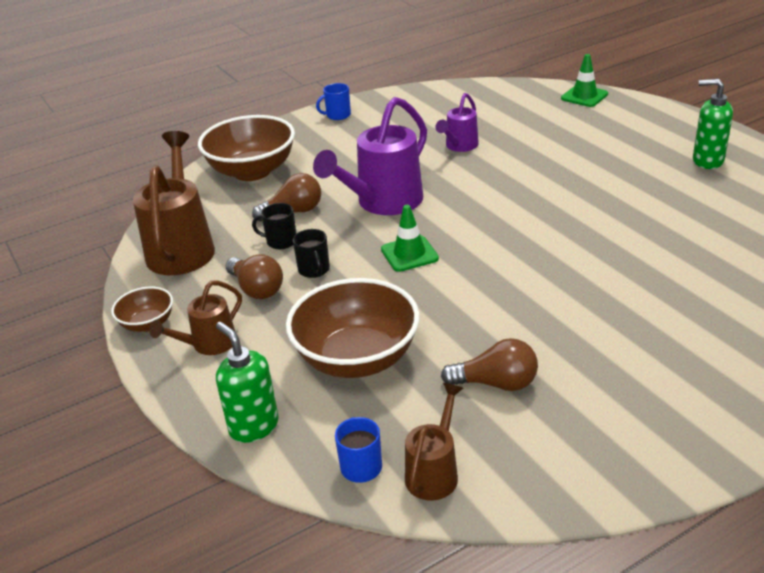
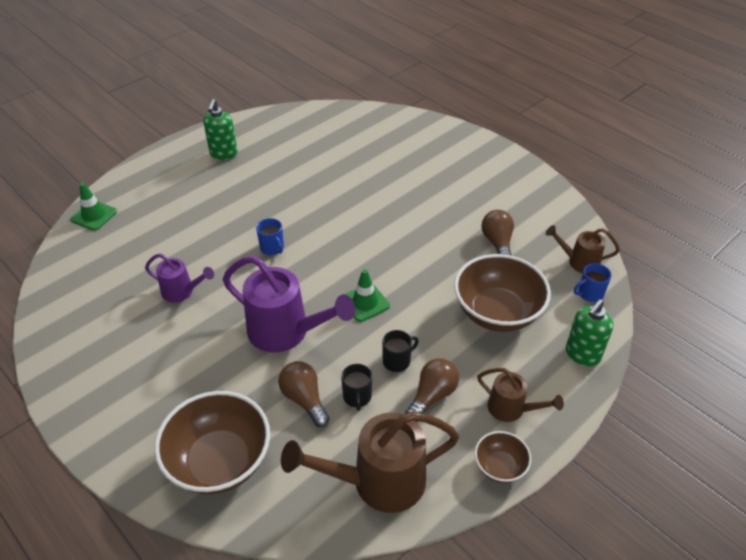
camera: 105 degrees left, 10 degrees up
blue mug [316,83,351,120] -> blue mug moved to [256,218,284,255]

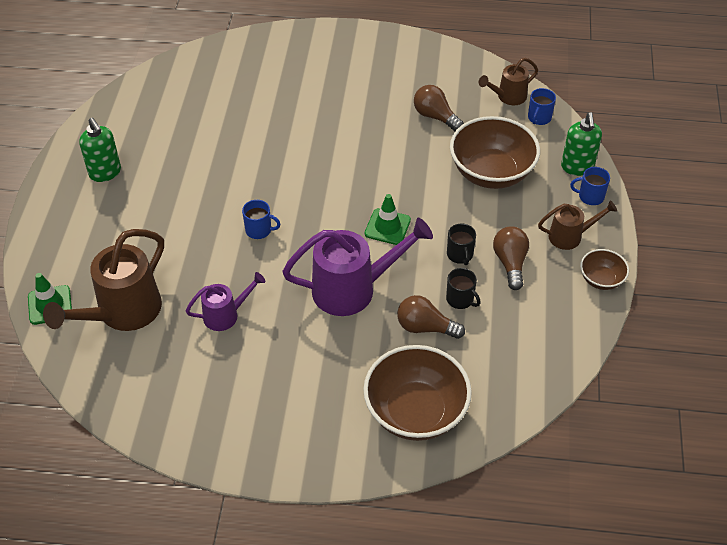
camera: 40 degrees left, 5 degrees up
brown watering can [281,412,459,513] -> brown watering can moved to [43,229,164,331]
black mug [382,330,419,372] -> black mug turned 150 degrees clockwise [447,223,476,265]
none -> blue mug [570,167,610,205]

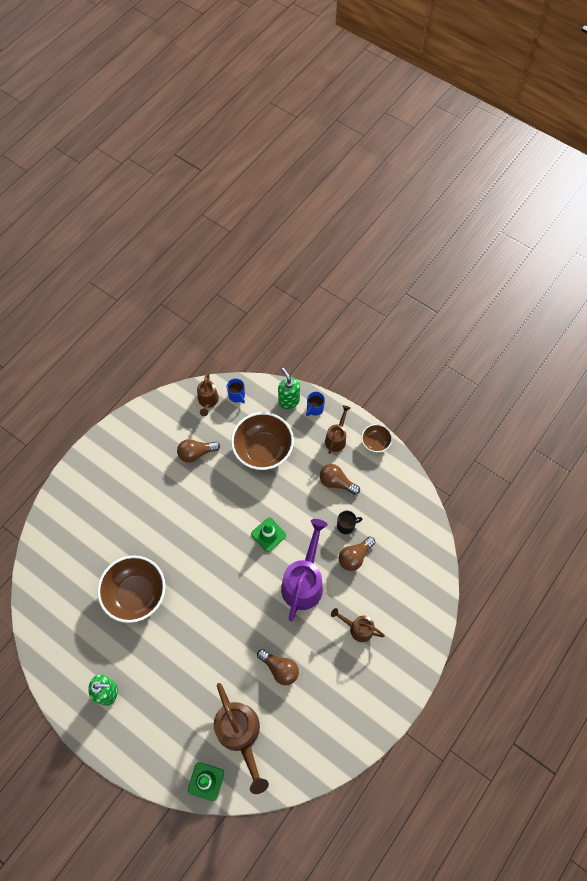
camera: 60 degrees left, 15 degrees up
purple watering can [186,272,265,331] -> brown light bulb [257,649,299,685]
blue mug [242,200,280,239] -> none
brown bowl [363,345,472,441] -> brown bowl moved to [97,555,165,623]
black mug [447,223,476,265] -> none
green soap dispenser [561,112,602,176] -> green soap dispenser turned 150 degrees counterclockwise [278,368,300,409]
none -> brown watering can [331,608,385,642]

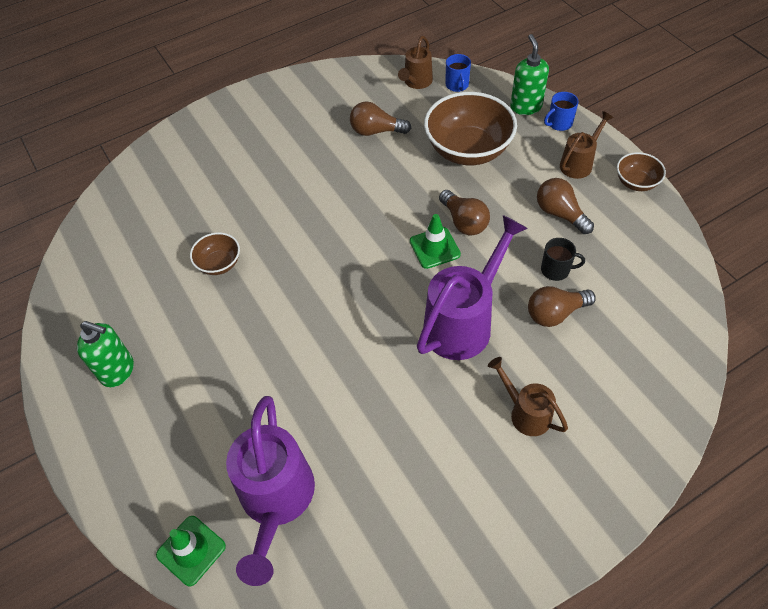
camera: 25 degrees right, 10 degrees down
brown bowl [97,555,165,623] -> brown bowl [190,232,240,275], size x0.50
brown watering can [214,683,269,794] -> purple watering can [226,396,315,586]
brown light bulb [257,649,299,685] -> brown light bulb moved to [439,190,490,236]

